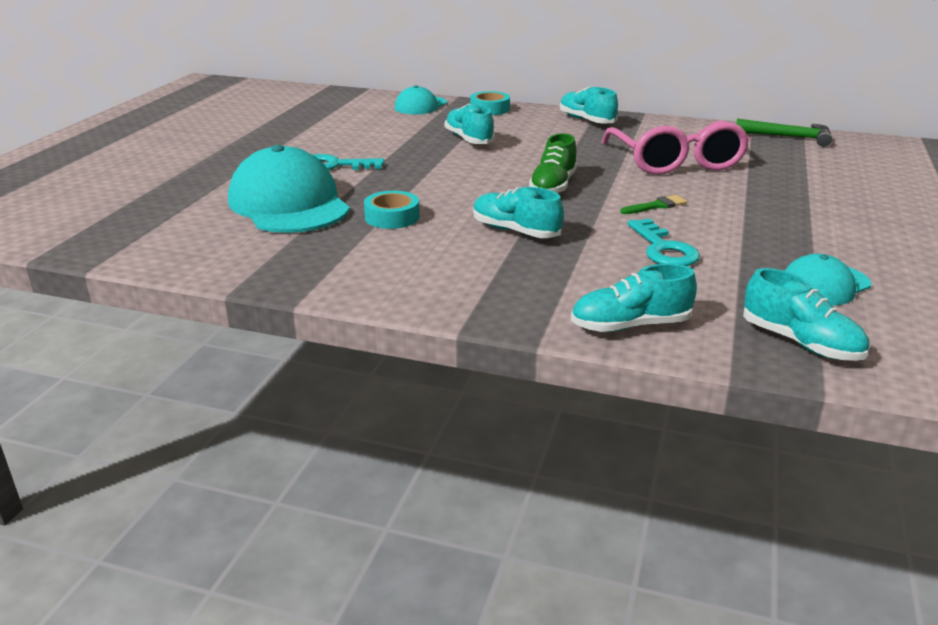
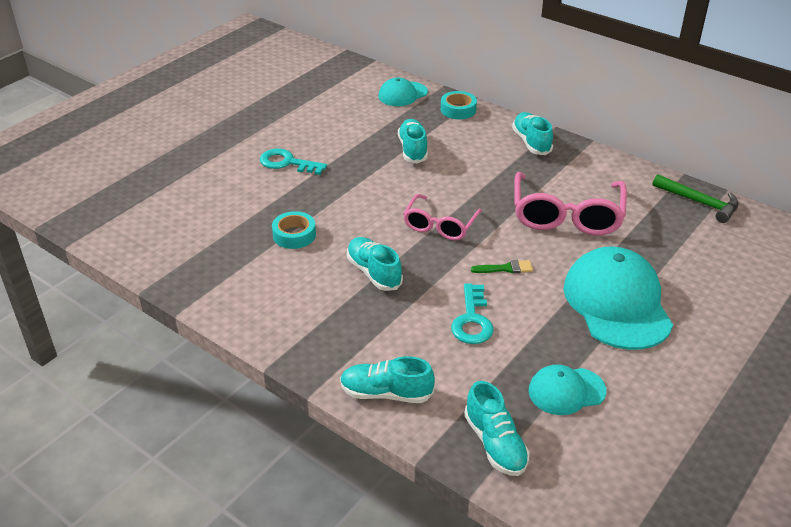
camera: 20 degrees right, 10 degrees up
turquoise cap [228,145,350,233] -> turquoise cap moved to [563,247,673,350]
green shoe [529,133,577,193] -> pink glasses [403,194,482,240]

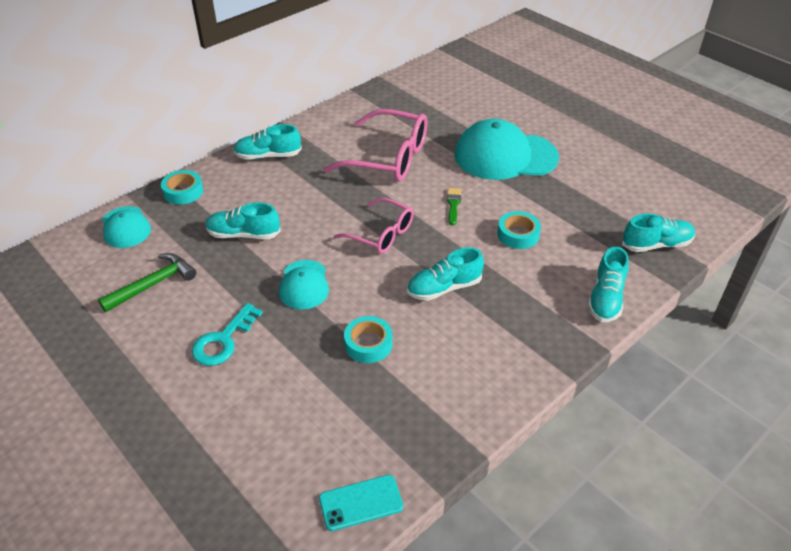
camera: 80 degrees left, 5 degrees up
turquoise key [451,283,494,344] -> turquoise tape [497,211,541,249]
turquoise cap [529,364,606,415] -> turquoise cap moved to [279,260,329,310]
green hammer [652,174,739,223] -> green hammer moved to [98,253,196,312]
none -> turquoise phone [319,475,403,531]

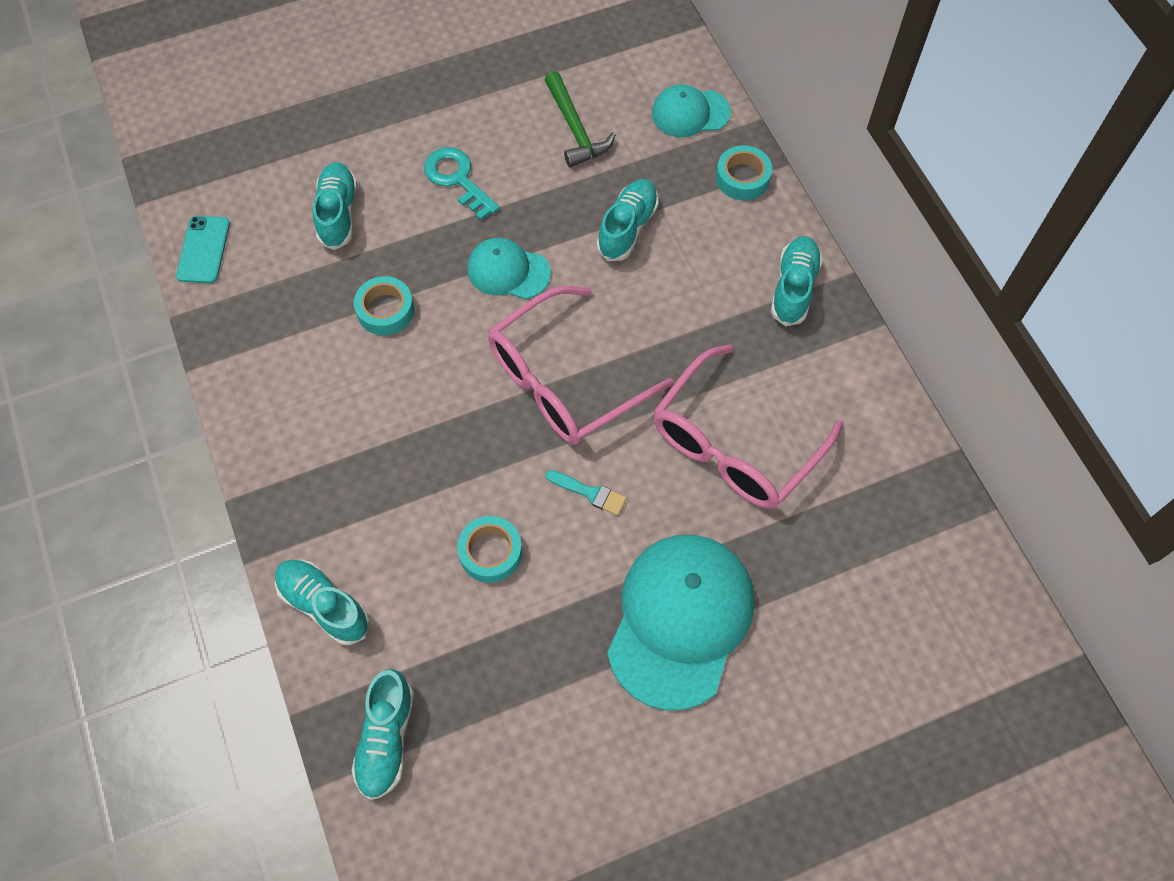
camera: 110 degrees right, 20 degrees up
pink glasses [334,198,414,254] -> pink glasses [488,286,673,445], size x1.60
turquoise shoe [407,247,484,301] -> turquoise shoe moved to [313,162,357,250]
green brush [447,188,461,225] -> turquoise brush [546,470,627,516]

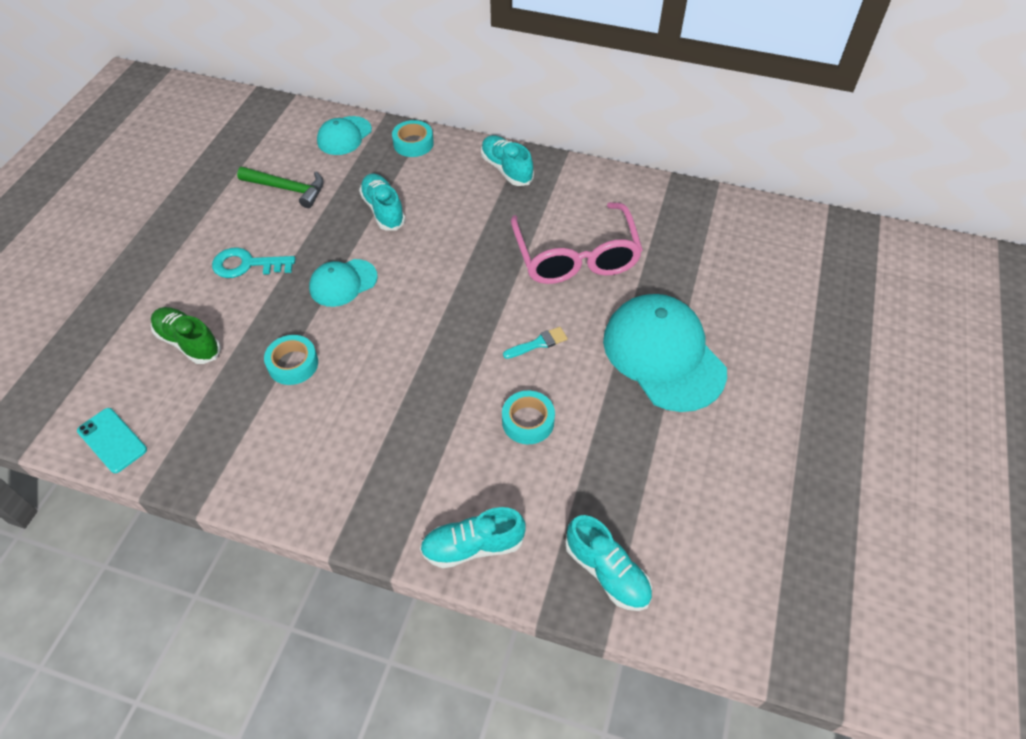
camera: 50 degrees left, 10 degrees down
turquoise shoe [313,162,357,250] -> green shoe [151,307,221,364]
pink glasses [488,286,673,445] -> none

